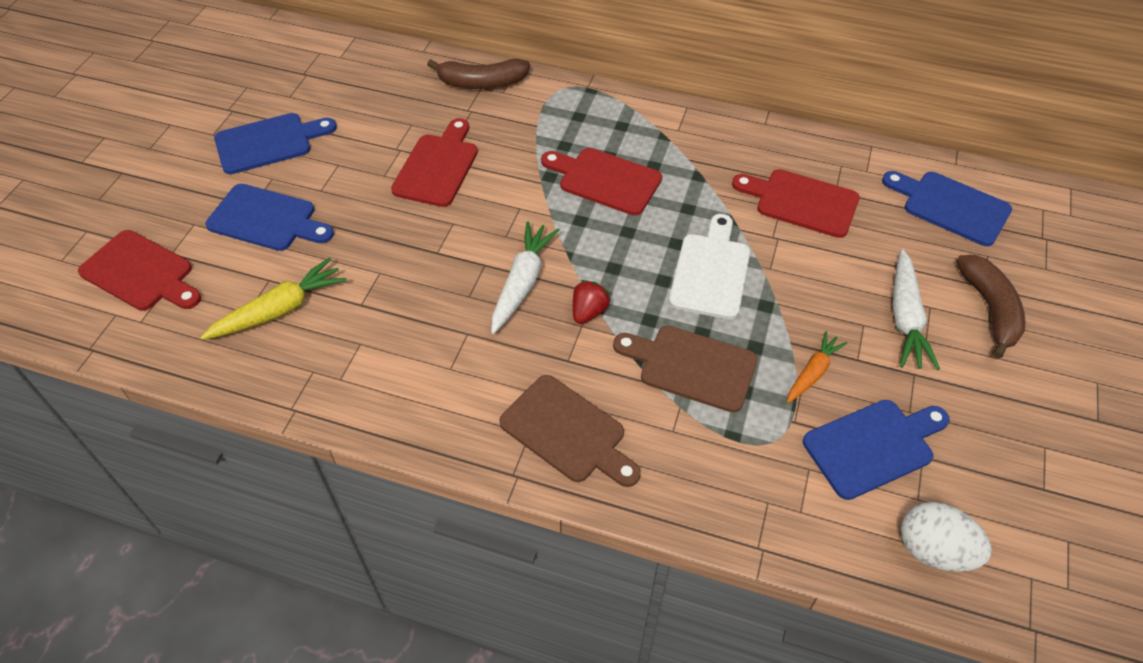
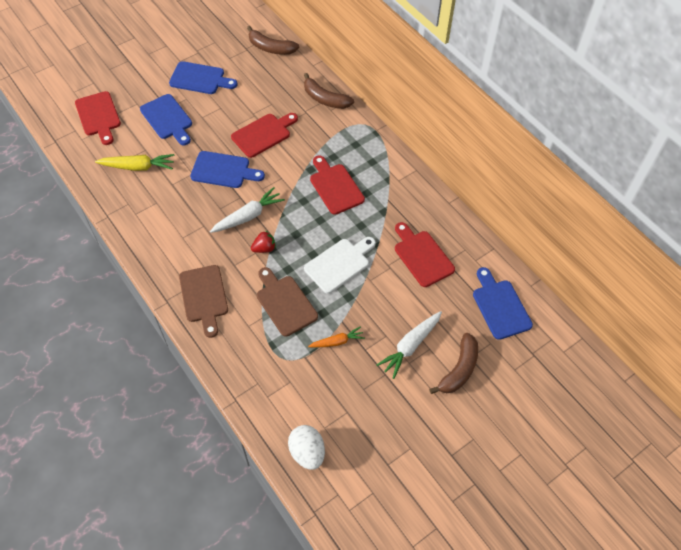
camera: 35 degrees right, 5 degrees up
blue cutting board [803,400,950,500] -> blue cutting board moved to [190,151,265,188]
none -> brown banana [247,26,299,55]

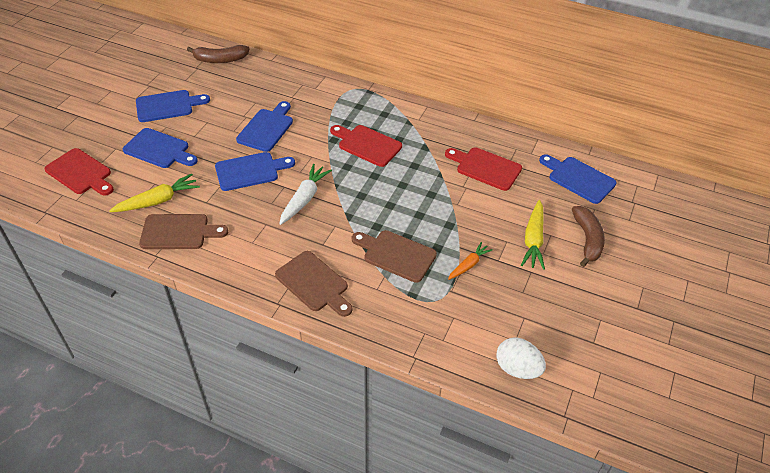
camera: 30 degrees left, 10 degrees down
red cutting board [231,113,298,158] -> blue cutting board [236,101,293,152]
red strawberry [251,230,276,253] -> none
brown banana [304,73,354,109] -> none
white cutting board [304,237,376,294] -> none
white carrot [376,311,442,379] -> yellow carrot [521,200,545,270]
none -> brown cutting board [139,214,228,249]

